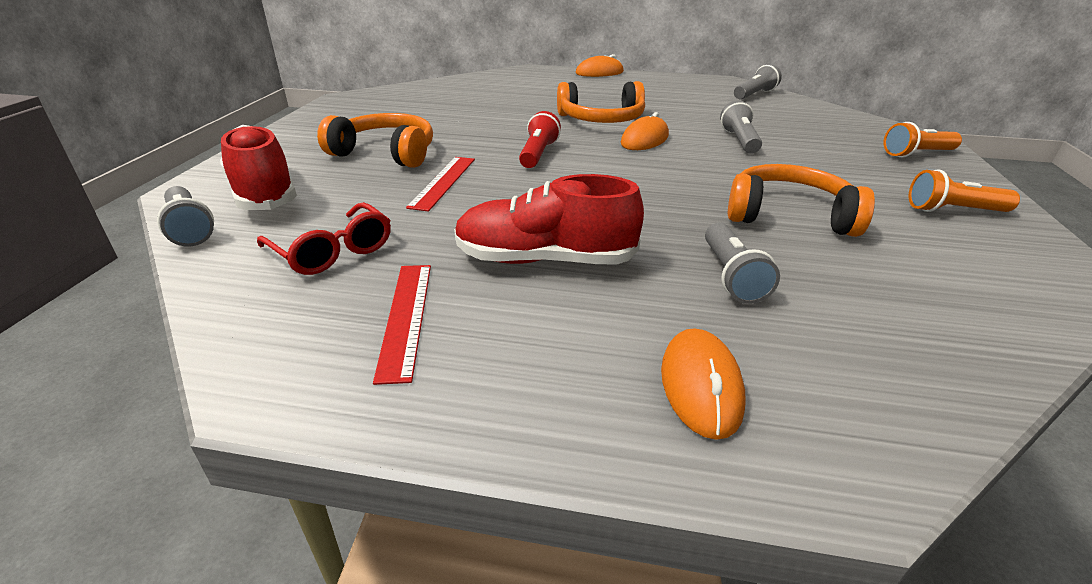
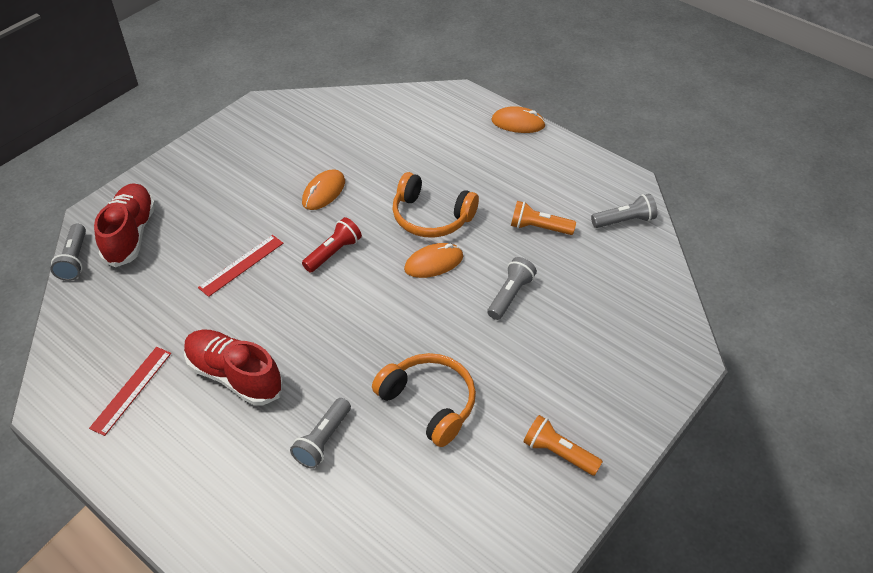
camera: 30 degrees right, 15 degrees up
red glasses [257,202,391,275] -> none
orange headphones [317,113,433,168] -> none
orange mouse [661,328,746,440] -> orange mouse moved to [302,169,345,210]
orange flashlight [884,122,962,158] -> orange flashlight moved to [511,201,576,235]

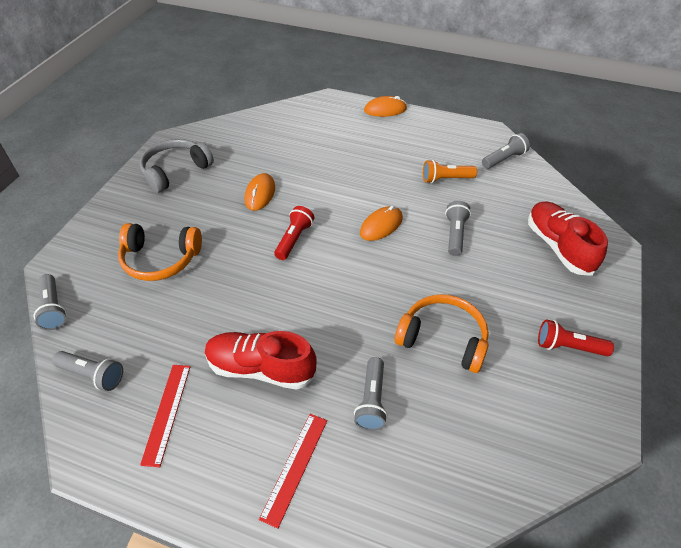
camera: 20 degrees left, 0 degrees up
red shoe [94,183,155,267] -> red shoe moved to [528,201,608,276]
red ruler [198,235,284,297] -> red ruler moved to [259,414,327,529]
orange headphones [392,172,479,238] -> orange headphones moved to [118,223,202,281]
orange flashlight [523,415,603,476] -> red flashlight [538,319,614,356]
none -> grey flashlight [52,351,123,391]
none -> grey headphones [140,139,214,193]

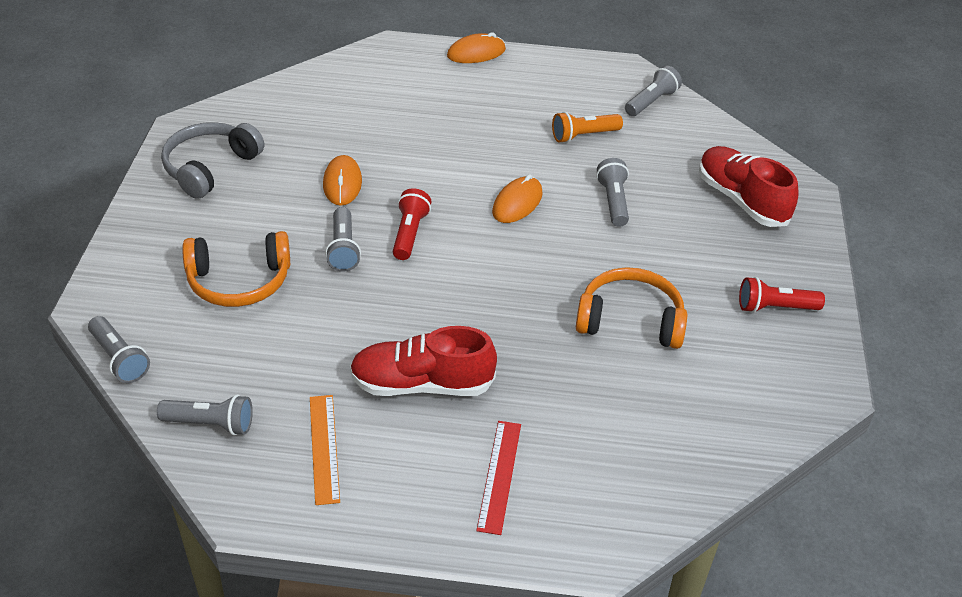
camera: 15 degrees left, 5 degrees down
red ruler [140,365,191,467] -> orange ruler [310,395,340,505]
grey flashlight [354,357,388,431] -> grey flashlight moved to [325,207,361,272]

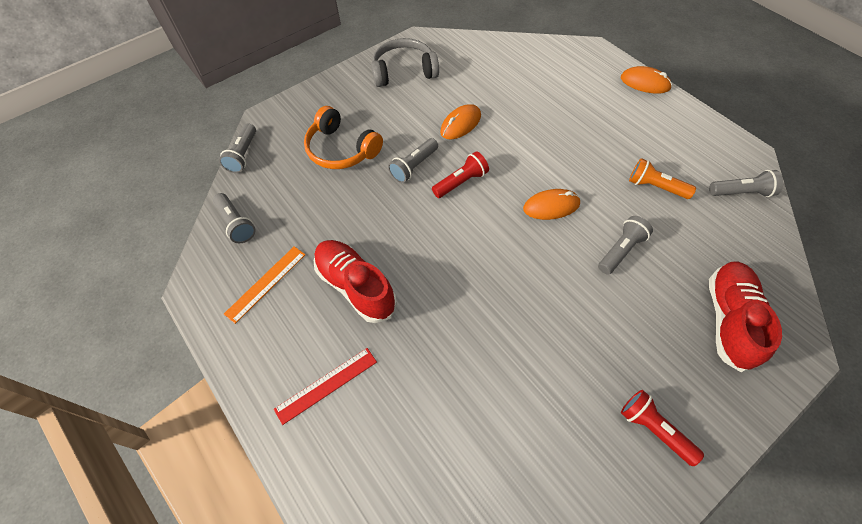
camera: 50 degrees right, 15 degrees up
orange headphones [576,267,687,349] -> none

